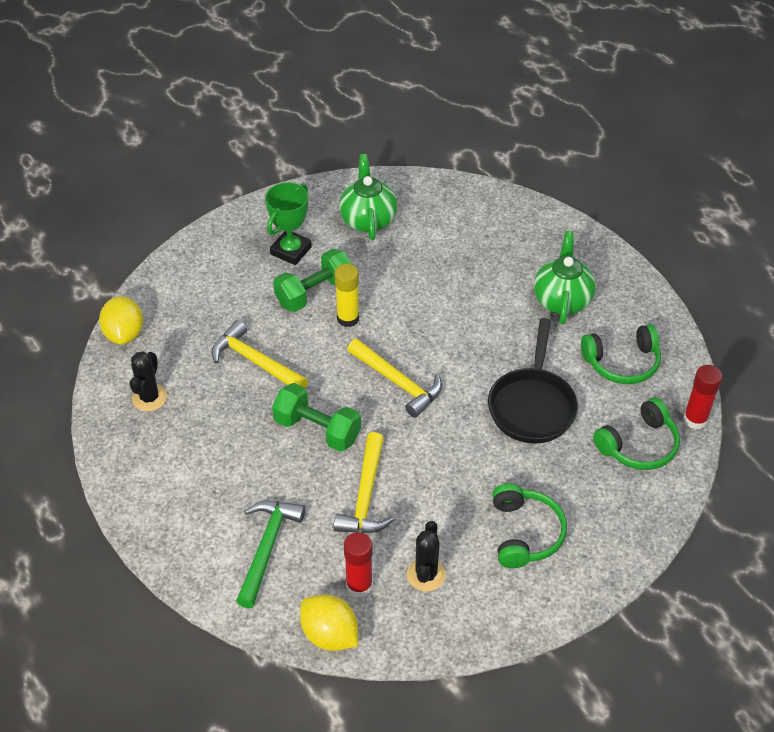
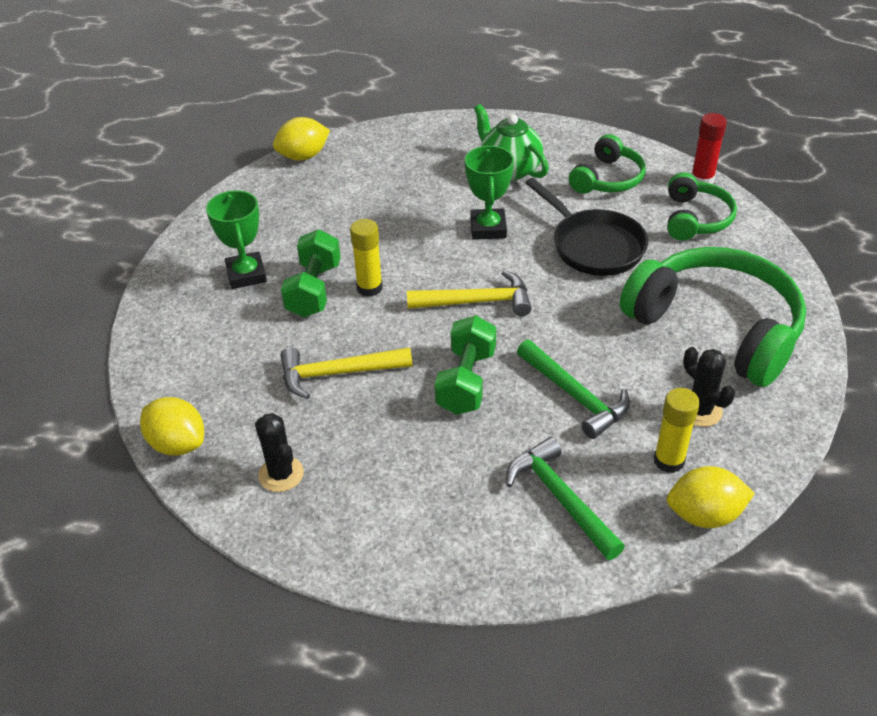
camera: 45 degrees left, 5 degrees down
green dumbbell [272,383,361,452] -> green dumbbell turned 60 degrees counterclockwise [434,315,496,415]
yellow hammer [334,432,394,533] -> green hammer [517,340,630,439]
green teapot [339,154,397,240] -> none
red glue stick [344,532,373,598] -> yellow glue stick [654,388,700,473]
green headphones [492,483,567,568] -> green headphones [620,247,806,387], size x1.88
none -> yellow lemon [273,117,330,161]
none -> green trophy [465,146,514,240]

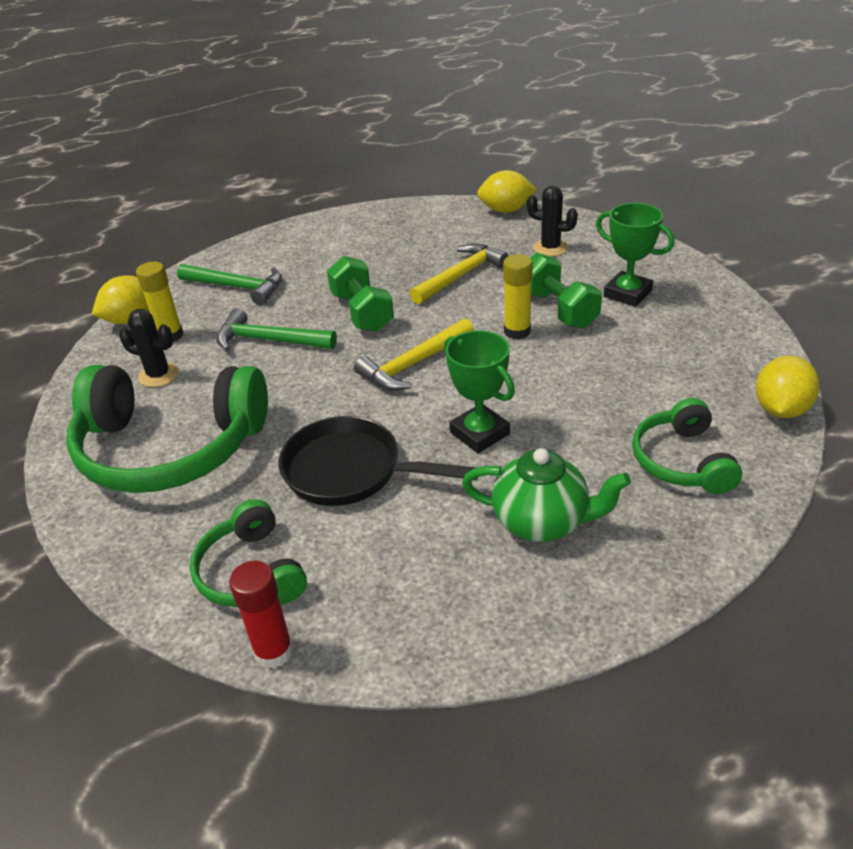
camera: 145 degrees right, 5 degrees down
black cactus [255,413,304,492] -> black cactus moved to [527,186,578,256]
green headphones [569,134,646,194] -> green headphones moved to [632,398,742,494]

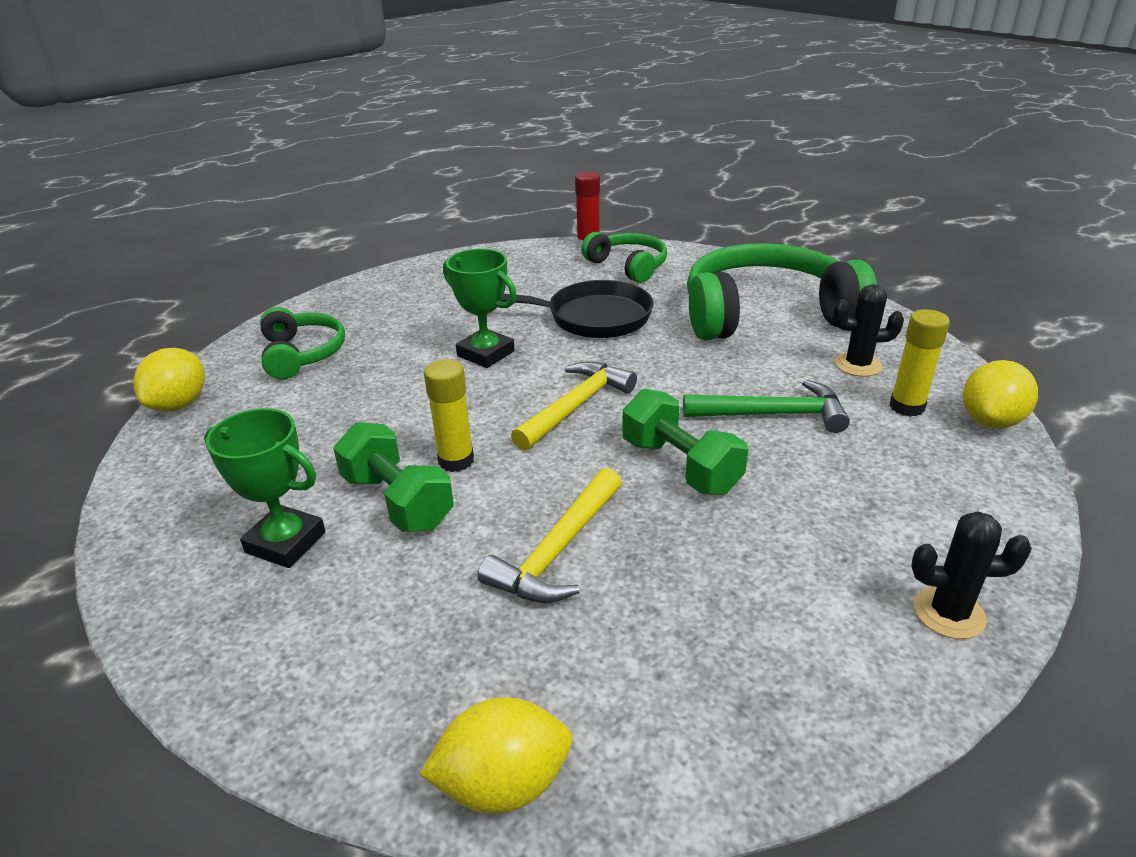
camera: 165 degrees right, 5 degrees down
green hammer [177,264,282,305] -> none
green teapot [462,448,631,542] -> none
black cactus [527,186,578,256] -> black cactus moved to [911,511,1032,639]

